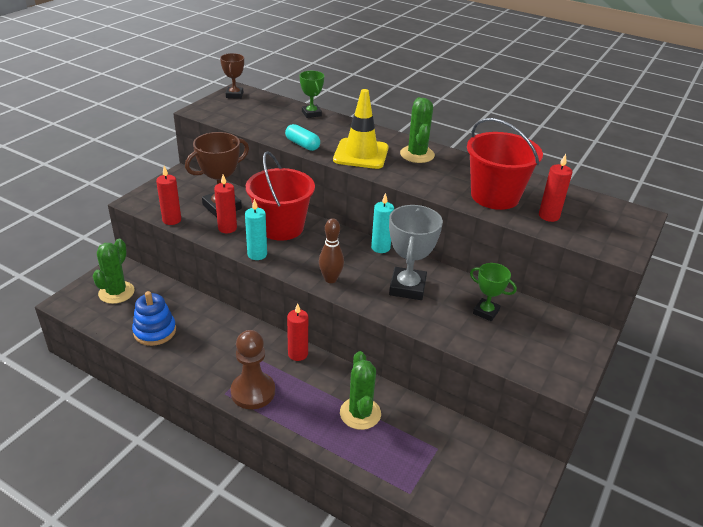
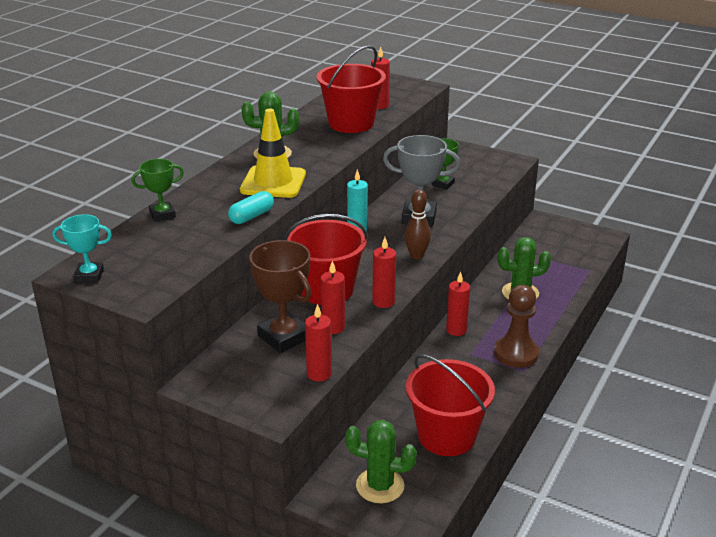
camera: 90 degrees left, 5 degrees down
blue stacking toy [132,291,176,346] -> red bucket [406,354,495,456]
brown trophy [220,53,244,99] -> turquoise trophy [52,214,112,282]
turquoise candle [245,199,267,260] -> red candle [372,237,396,308]

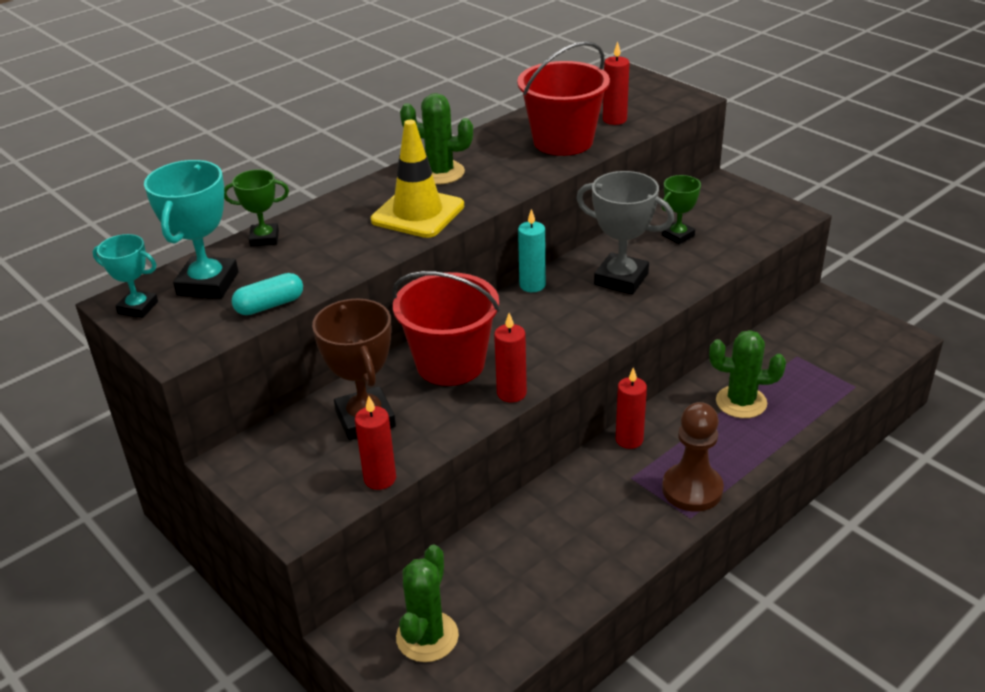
camera: 20 degrees right, 5 degrees up
turquoise capsule [228,191,274,224] -> turquoise capsule moved to [232,273,303,315]
red candle [321,260,345,334] -> none
green cactus [345,420,417,503] -> green cactus turned 75 degrees clockwise [396,544,459,662]
brown bowling pin [405,189,431,259] -> none
red bucket [406,354,495,456] -> none
none -> turquoise trophy [144,160,239,299]

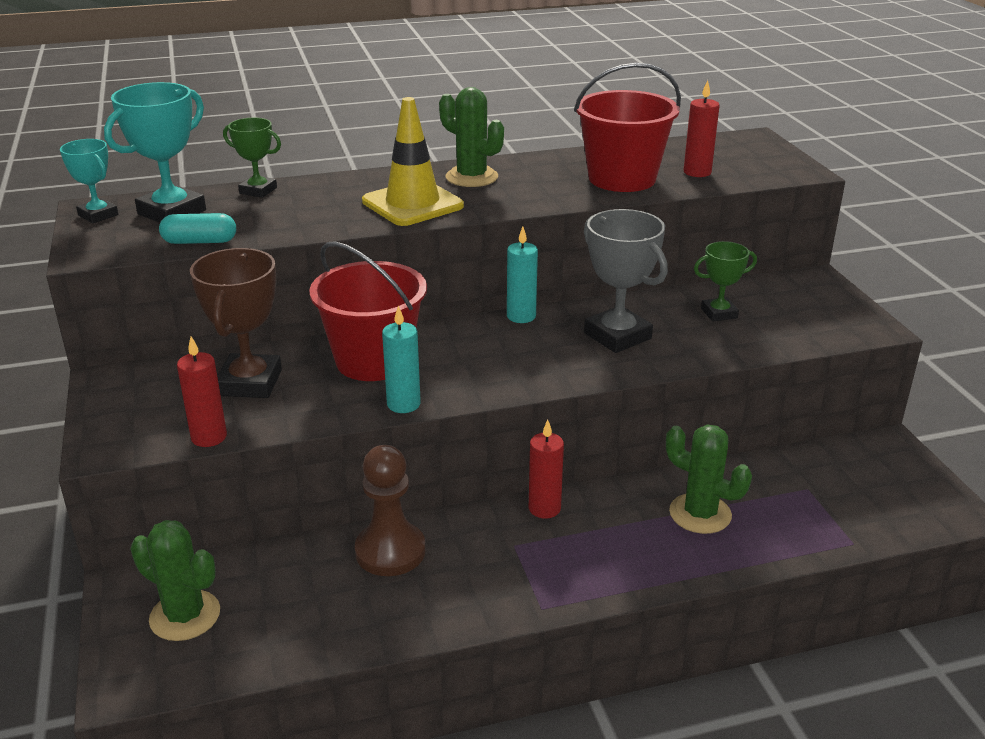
camera: 25 degrees right, 5 degrees down
green cactus [396,544,459,662] -> green cactus turned 75 degrees clockwise [131,520,220,641]
red candle [494,313,527,402] -> turquoise candle [382,306,421,413]
brown pawn [662,402,724,512] -> brown pawn moved to [355,445,426,576]

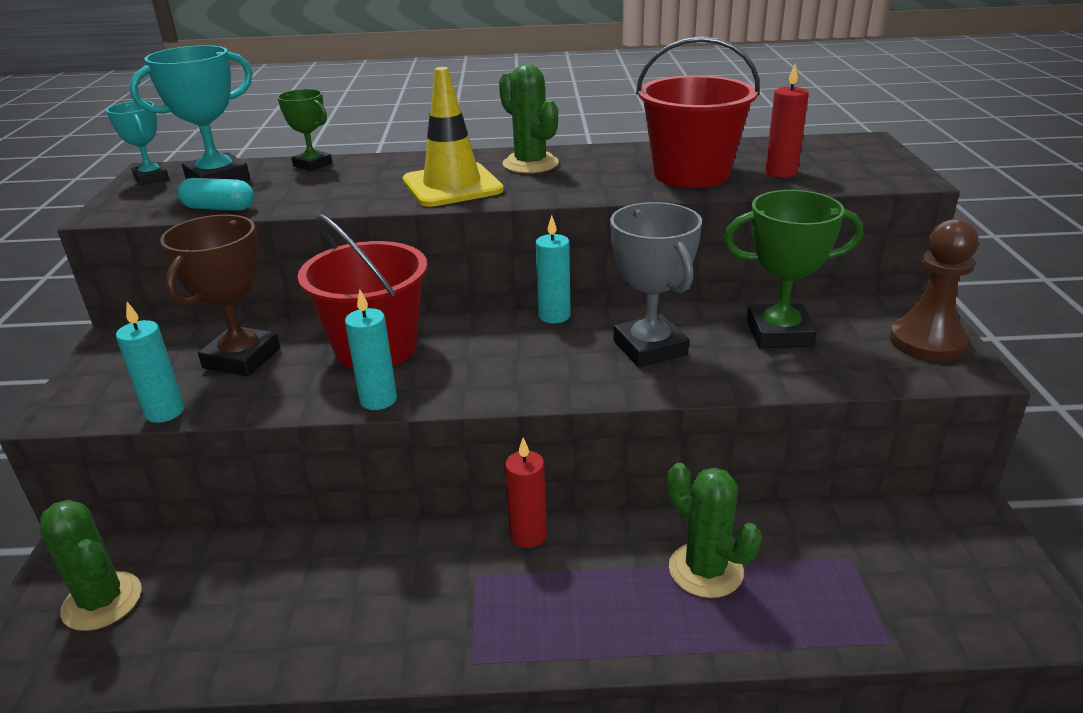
camera: 15 degrees right, 0 degrees up
red candle [177,336,227,447] -> turquoise candle [116,302,184,423]
brown pawn [355,445,426,576] -> brown pawn moved to [890,219,979,361]
green trophy [694,241,757,322] -> green trophy [724,190,863,348], size x1.68

